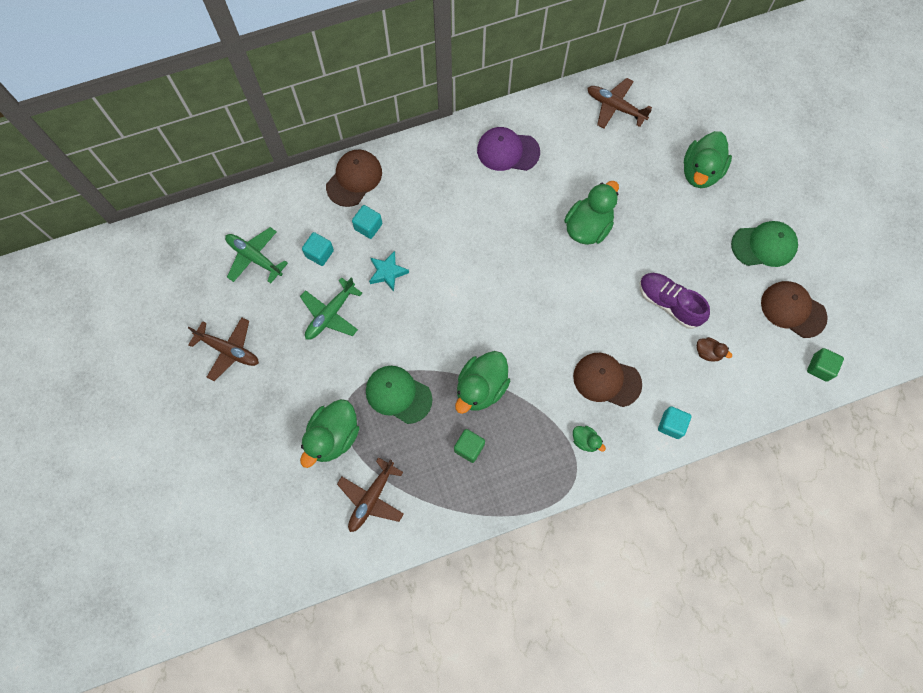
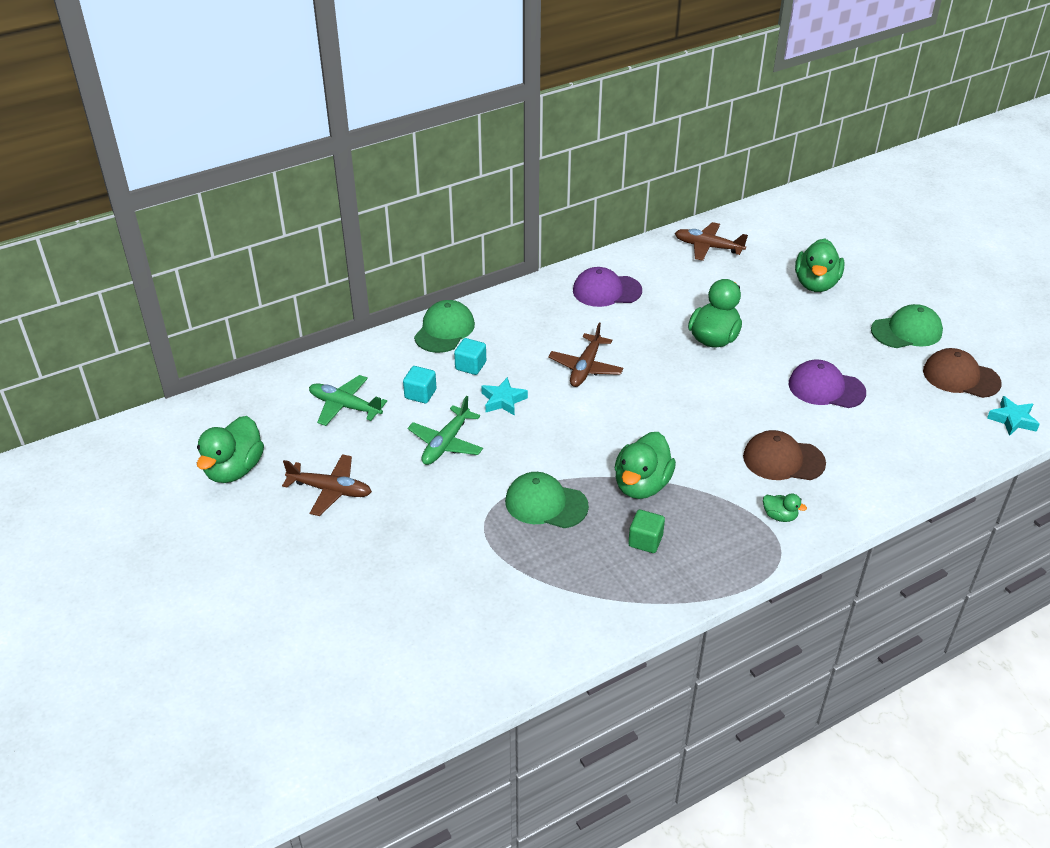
camera: 10 degrees left, 30 degrees down
green duck [300,399,360,468] -> green duck moved to [197,416,264,483]
brown cap [326,149,382,207] -> green cap [414,300,475,353]
brown plane [337,457,404,532] -> brown plane moved to [548,323,624,387]
purple shoe [640,273,710,329] -> purple cap [789,359,866,408]
turquoise cube [658,406,691,439] -> none
brown duck [697,337,732,362] -> none
green cube [807,348,844,382] -> turquoise star [987,396,1040,436]

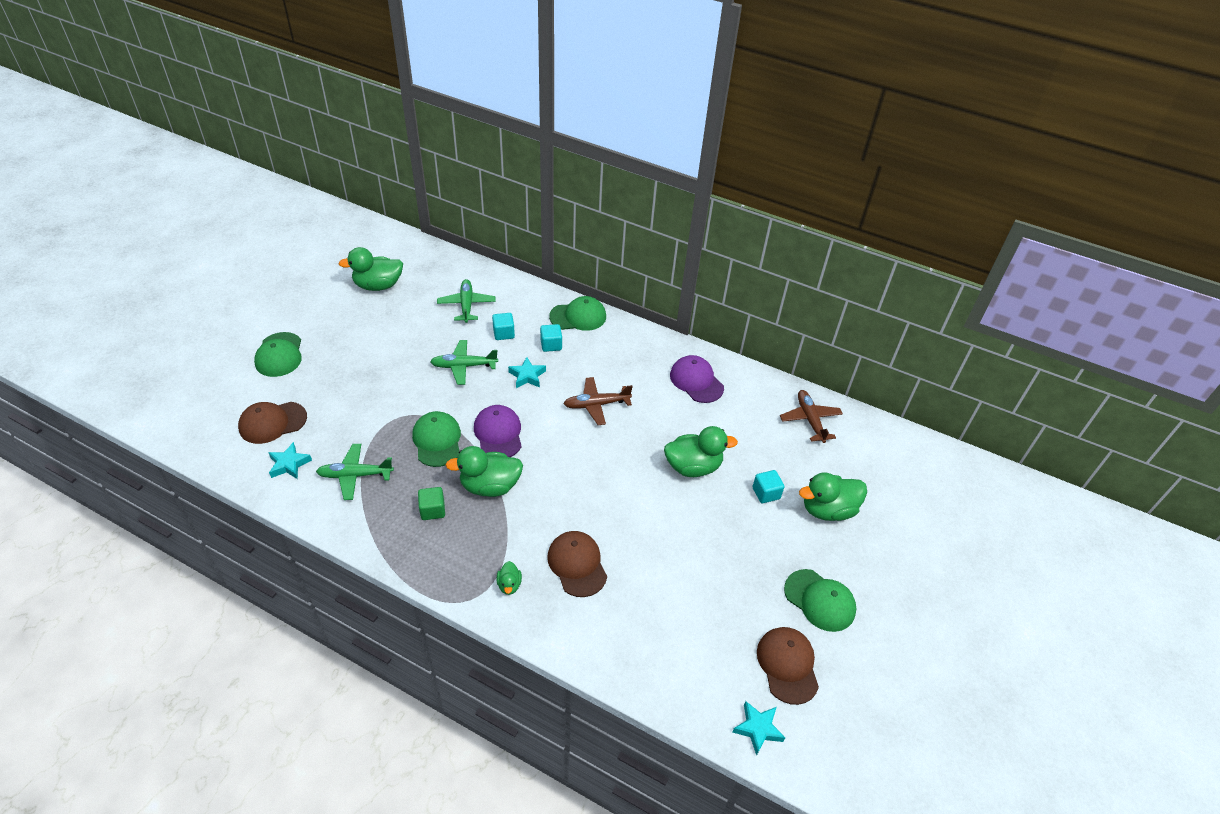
camera: 55 degrees right, 5 degrees up
brown plane [282,454,372,516] -> none
purple cap [789,359,866,408] -> purple cap moved to [474,405,522,457]
none -> brown cap [238,402,307,444]
none -> green cap [254,332,302,377]
none -> turquoise star [268,442,312,479]
none -> green plane [316,444,394,500]
none -> turquoise cube [753,470,784,503]

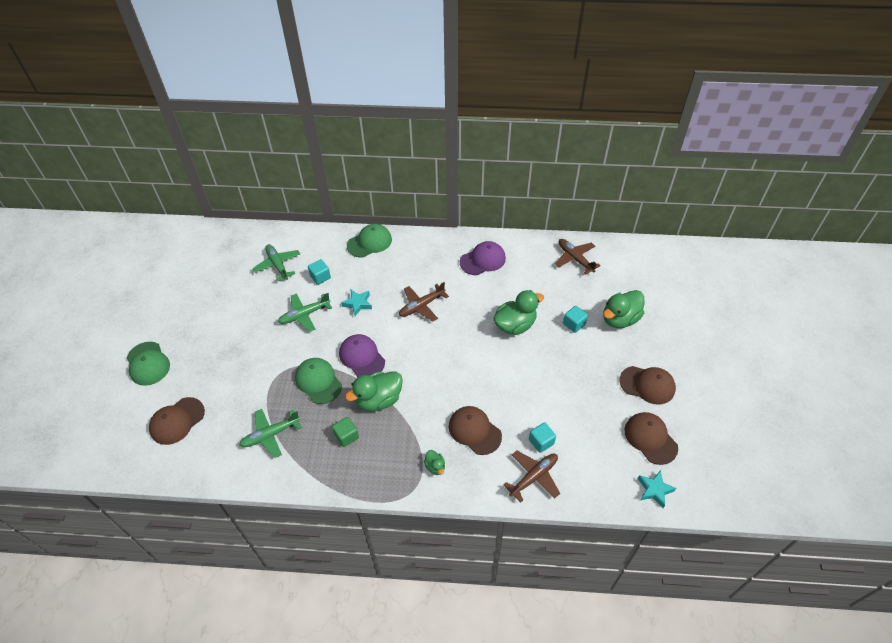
camera: 20 degrees left, 5 degrees up
turquoise star [268,442,312,479] -> none
green duck [339,247,403,291] -> none
turquoise cube [540,324,562,352] -> turquoise cube moved to [529,422,556,453]
purple cap [670,355,724,403] -> purple cap turned 120 degrees clockwise [460,241,506,275]
green cap [784,569,856,632] -> brown cap [619,366,676,405]
none -> brown plane [503,451,560,503]

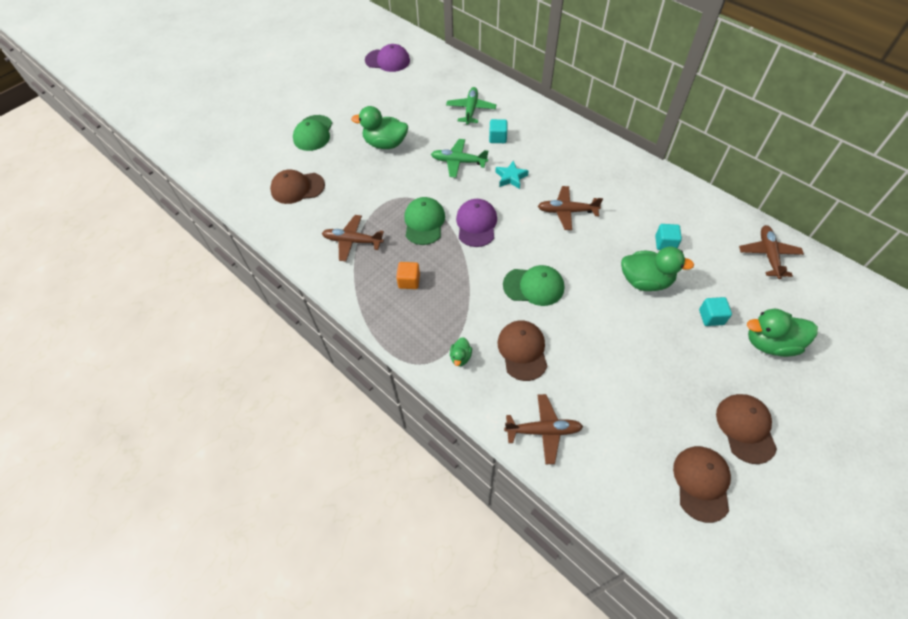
camera: 40 degrees right, 5 degrees up
green plane [239,409,302,458] -> brown plane [322,215,384,262]
green cube [332,417,359,447] -> orange cube [396,262,420,289]
green duck [345,371,403,411] -> green duck moved to [351,106,408,149]
green cap [347,224,392,258] -> green cap moved to [503,265,564,306]
purple cap [460,241,506,275] -> purple cap moved to [365,44,410,72]
turquoise cube [529,422,556,453] -> turquoise cube moved to [655,224,682,250]
brown cap [619,366,676,405] -> brown cap turned 150 degrees counterclockwise [716,394,777,464]
turquoise star [638,470,676,508] -> none

